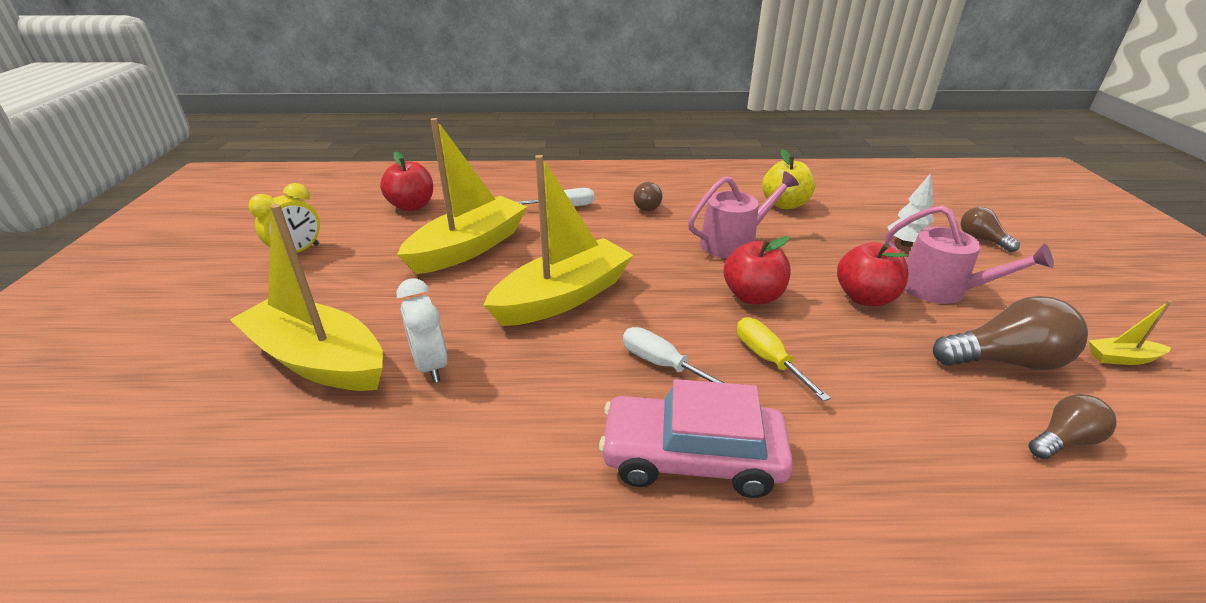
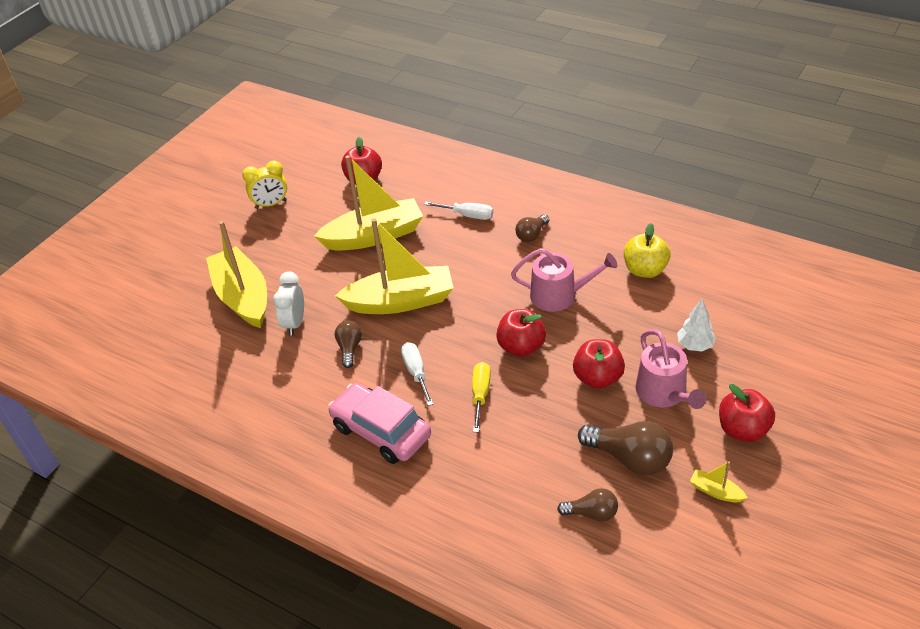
camera: 35 degrees right, 10 degrees up
brown light bulb [961,207,1020,252] -> brown light bulb moved to [335,321,362,368]
none -> red apple [719,384,775,442]

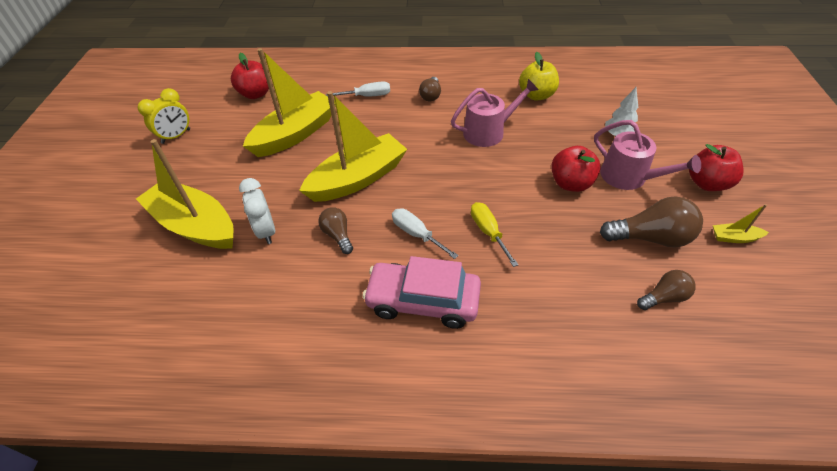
camera: 30 degrees left, 5 degrees up
red apple [496,309,546,357] -> none

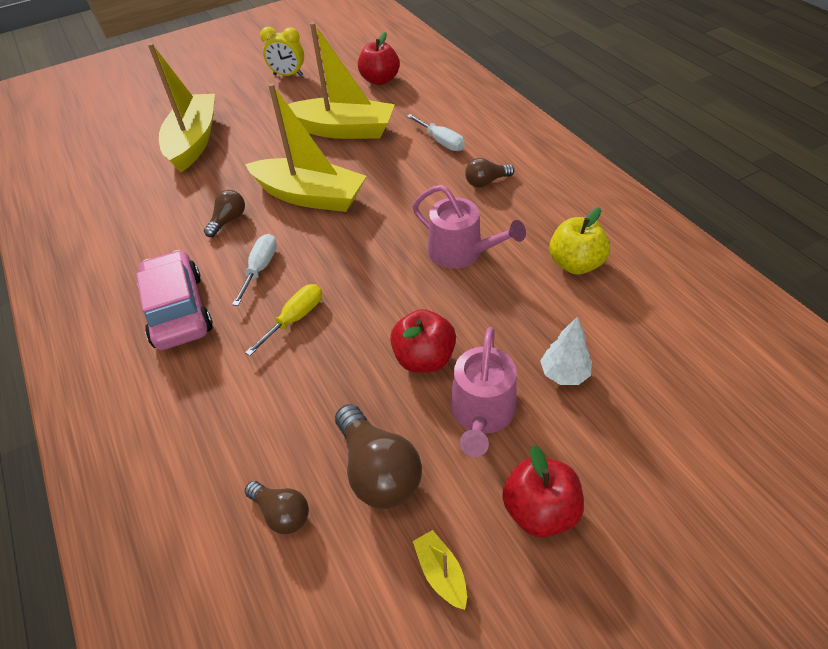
camera: 60 degrees right, 0 degrees up
white clock [239,178,275,244] -> none

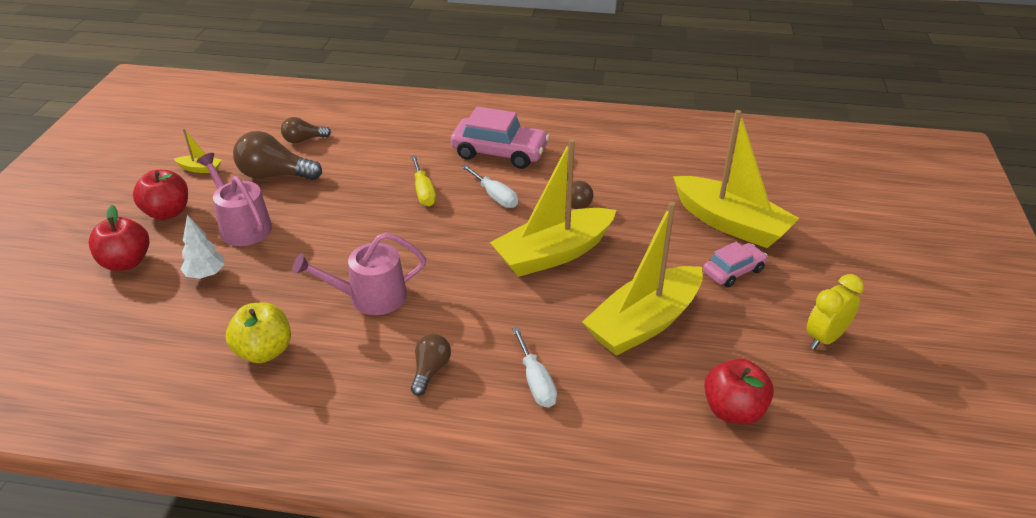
camera: 125 degrees right, 10 degrees down
red apple [390,309,456,373] -> red apple moved to [89,205,149,271]
white screwdriver [407,114,465,151] -> white screwdriver turned 105 degrees counterclockwise [512,327,557,408]
none -> pink car [703,242,768,288]

